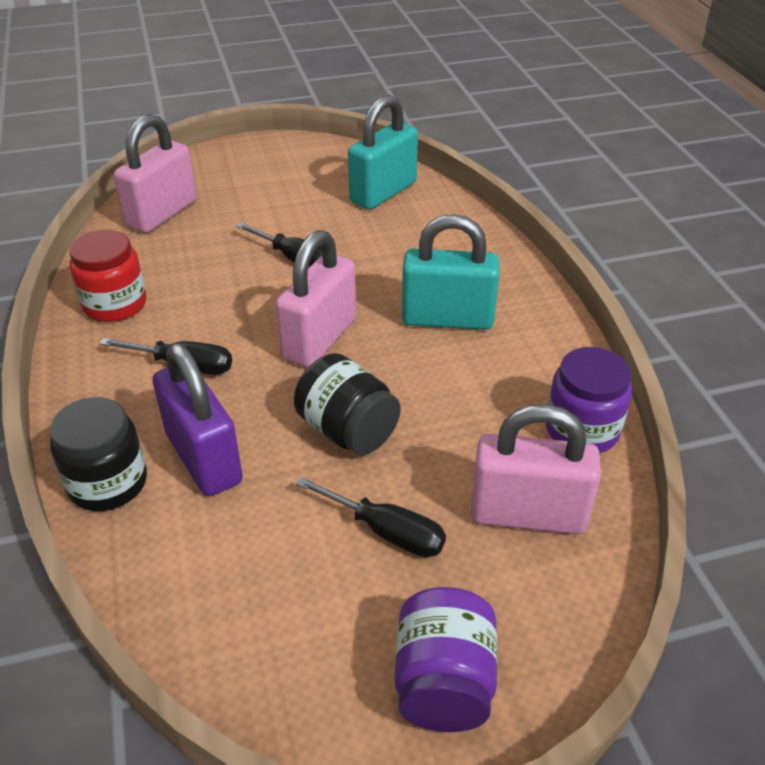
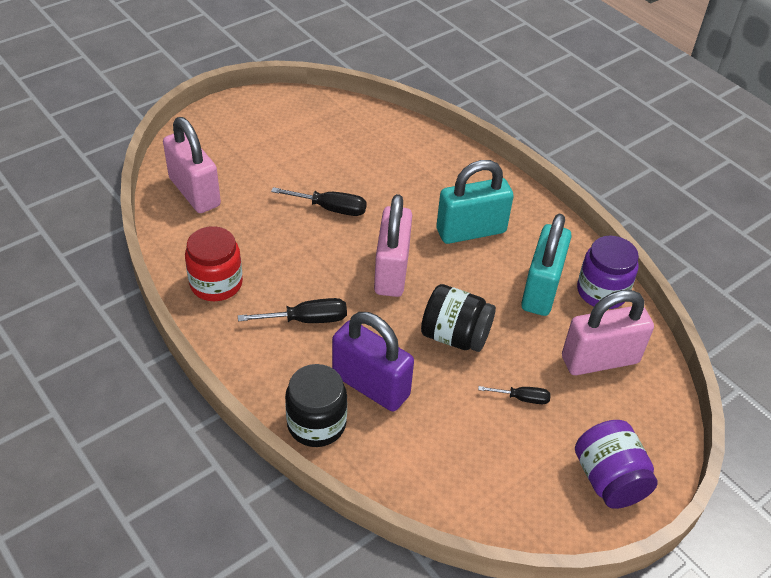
camera: 25 degrees left, 5 degrees up
pink padlock [114,114,197,233] -> pink padlock turned 45 degrees counterclockwise [163,117,221,213]
black screwdriver [296,476,446,557] -> black screwdriver [478,386,551,404], size x0.63
turquoise padlock [348,95,418,210] -> turquoise padlock moved to [521,213,572,316]

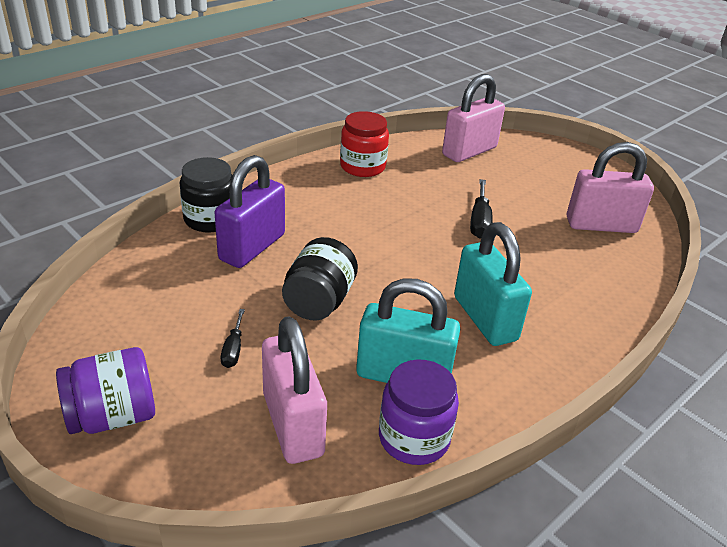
camera: 85 degrees right, 10 degrees down
black screwdriver [238,298,347,323] -> none
pink padlock [374,194,412,297] -> pink padlock moved to [567,142,654,233]

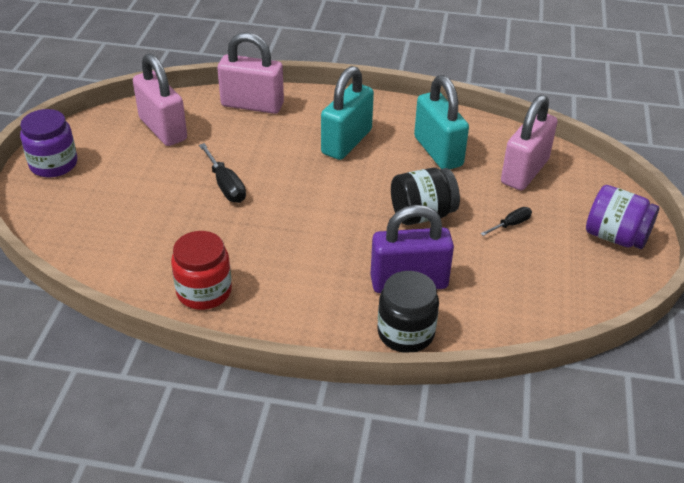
camera: 125 degrees left, 5 degrees up
purple jar [379,359,459,465] -> purple jar moved to [20,109,77,178]
pink padlock [442,74,505,162] -> pink padlock moved to [217,32,284,114]
black screwdriver [470,179,493,239] -> black screwdriver turned 90 degrees clockwise [199,143,246,203]

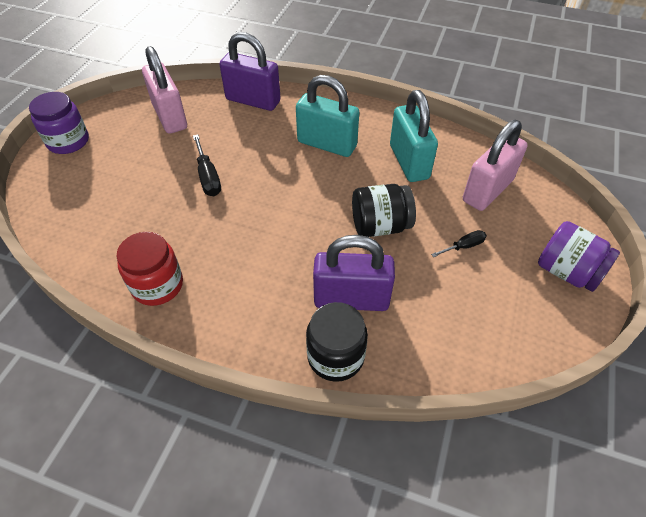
camera: 10 degrees right, 10 degrees up
pink padlock [217,32,284,114] -> purple padlock [219,32,281,111]
turquoise padlock [321,66,374,160] -> turquoise padlock turned 75 degrees clockwise [296,75,359,157]

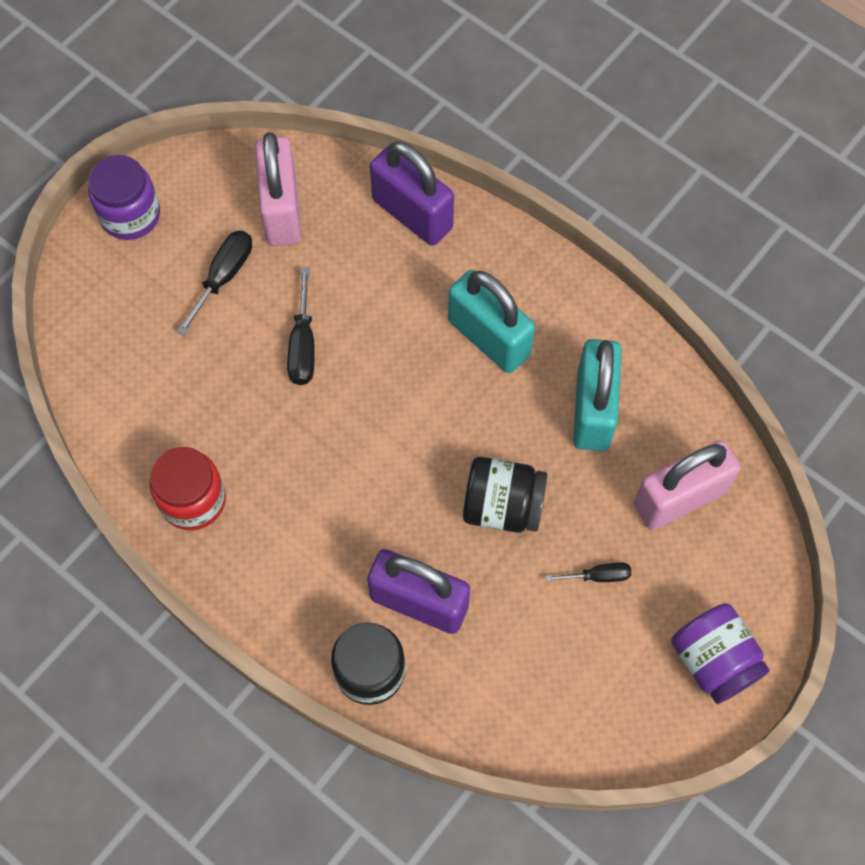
camera: 20 degrees right, 15 degrees up
none -> black screwdriver [177,230,252,335]

